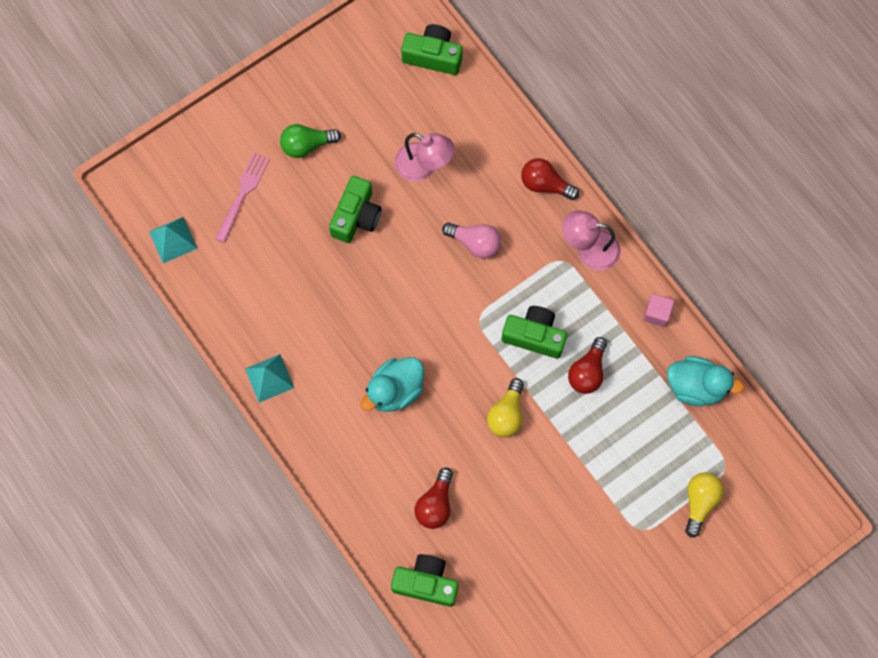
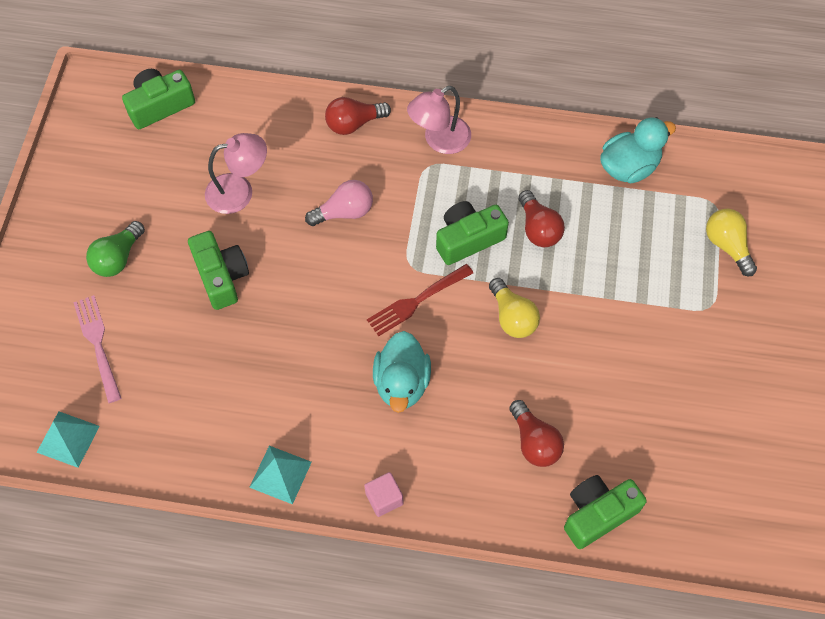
camera: 45 degrees left, 10 degrees down
pink cube [643,294,674,327] -> pink cube moved to [364,472,403,517]
none -> red fork [367,264,473,336]

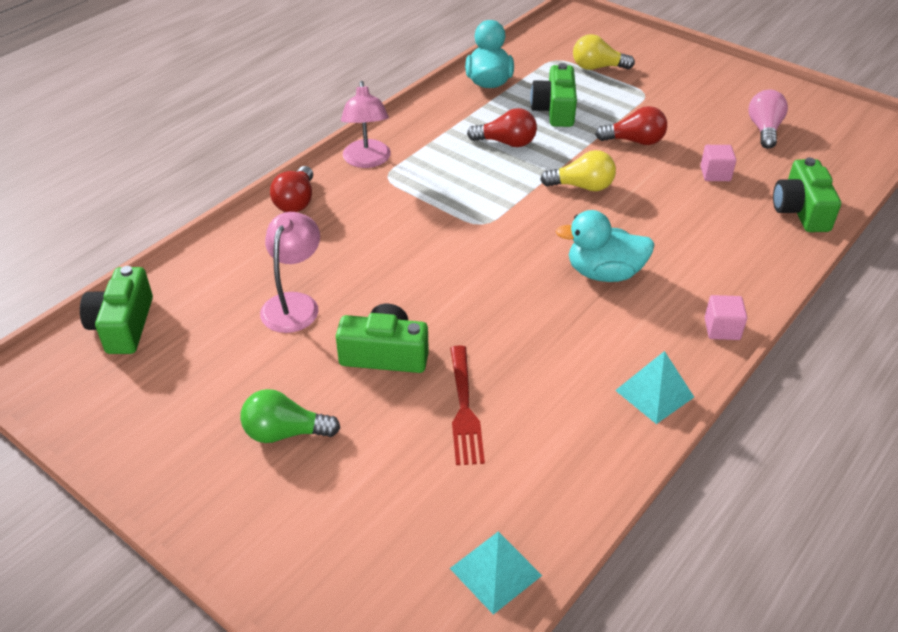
camera: 60 degrees left, 20 degrees down
pink fork [73,295,122,403] -> none
green light bulb [86,221,145,277] -> green light bulb turned 120 degrees clockwise [240,389,340,443]
pink light bulb [305,180,373,226] -> pink light bulb moved to [748,90,788,149]
red fork [367,264,473,336] -> red fork moved to [450,345,485,465]
turquoise duck [373,331,431,413] -> turquoise duck turned 150 degrees clockwise [556,210,655,282]
green camera [436,201,509,265] -> green camera moved to [530,63,577,127]
red light bulb [509,400,564,467] -> red light bulb moved to [595,106,667,145]
none -> pink cube [700,145,736,181]

